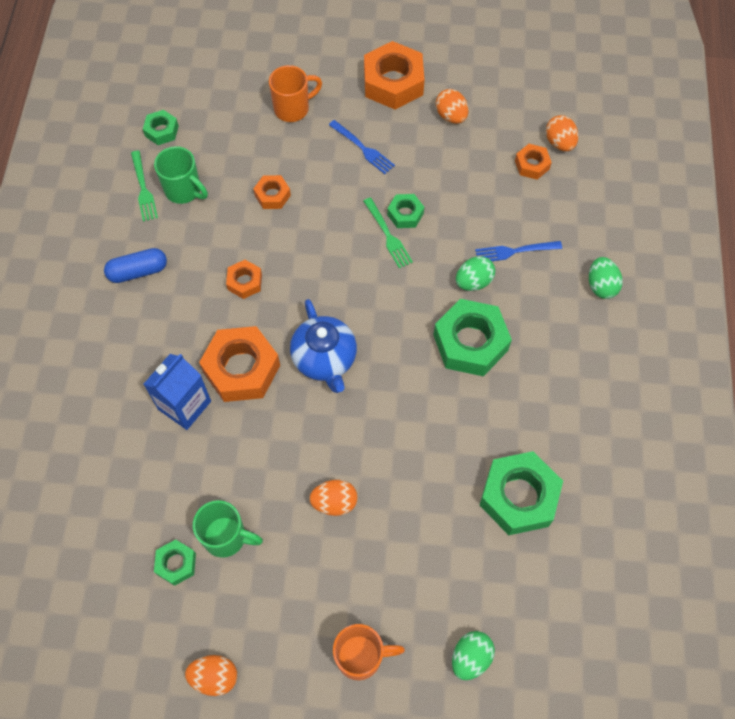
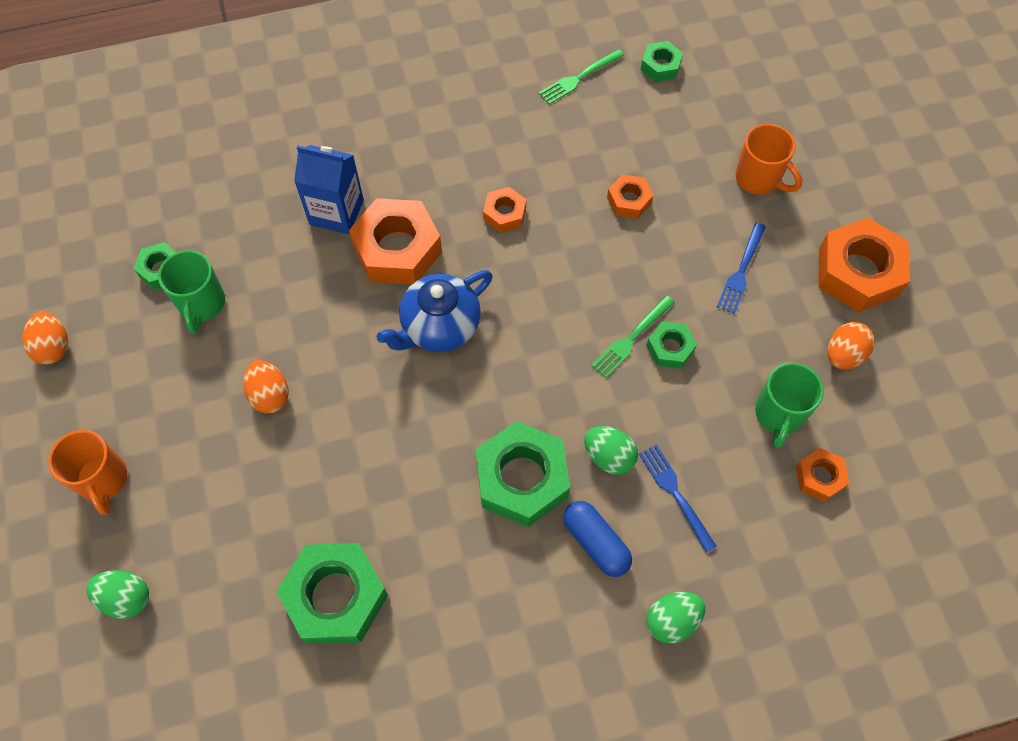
camera: 70 degrees right, 0 degrees up
blue capsule [104,248,167,283] -> blue capsule moved to [563,501,632,577]
green mug [154,146,208,204] -> green mug moved to [755,363,824,448]
orange egg [546,115,579,151] -> none

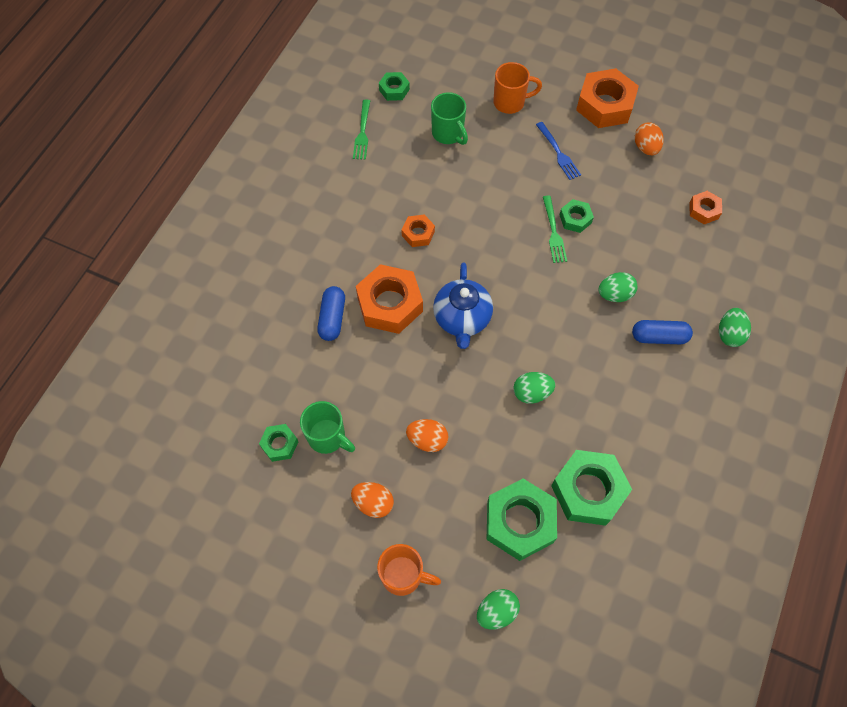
camera: 50 degrees left, 0 degrees up
orange egg [22,311,68,364] -> orange egg moved to [351,482,394,518]
blue carton [294,145,364,234] -> blue capsule [317,286,345,341]
green nut [476,421,570,527] -> green nut moved to [486,479,557,561]
orange nut [607,174,653,219] -> none
blue fork [639,444,717,552] -> none
green mug [755,363,824,448] -> green mug moved to [431,92,468,145]
none -> green egg [514,372,555,404]

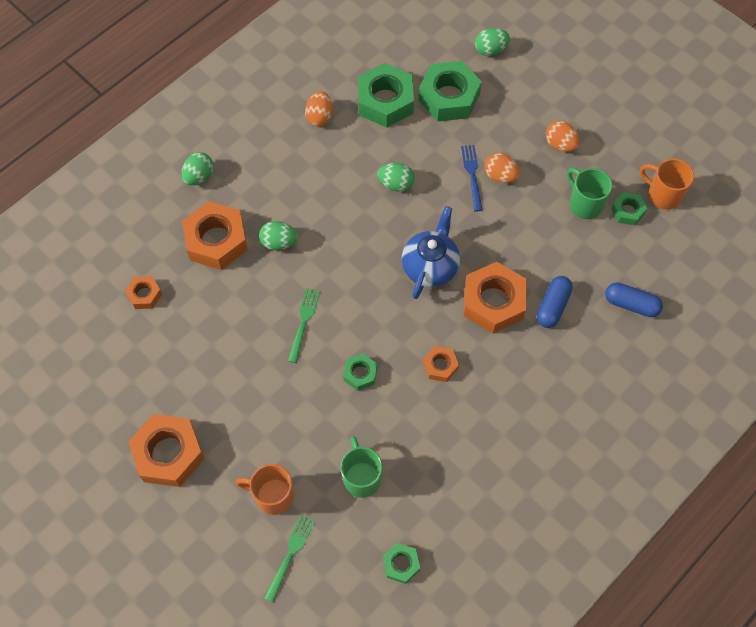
camera: 160 degrees left, 0 degrees up
green fork [353,99,370,160] -> green fork moved to [264,515,315,602]
orange mug [377,544,441,596] -> orange mug moved to [640,158,694,210]
blue fork [536,122,581,180] -> blue fork moved to [461,145,482,211]
green nut [560,199,594,233] -> green nut moved to [343,353,377,391]
blue capsule [632,320,693,344] -> blue capsule moved to [605,282,663,317]
orange egg [635,122,664,155] -> orange egg moved to [305,91,333,126]
none -> orange nut [182,201,248,270]

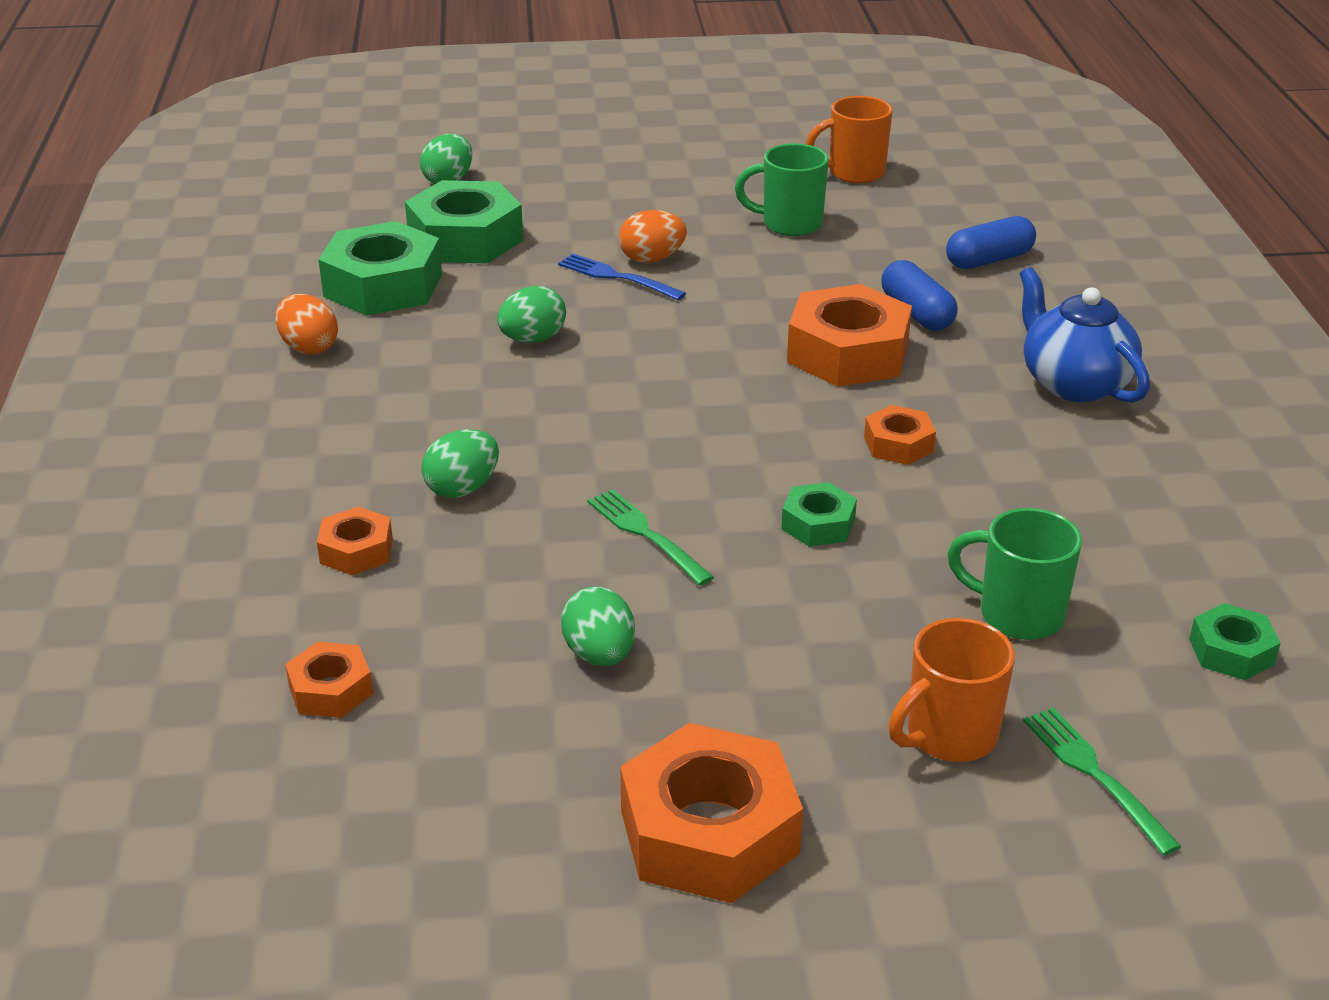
camera: 50 degrees left, 30 degrees down
green egg [181,152,214,185] -> green egg moved to [561,586,635,666]
orange nut [182,201,248,270] -> orange nut [317,506,393,575], size x0.51
blue teapot [402,206,460,299] -> blue teapot moved to [1020,267,1150,403]
orange egg [546,121,580,152] -> none
green nut [611,192,647,225] -> none

